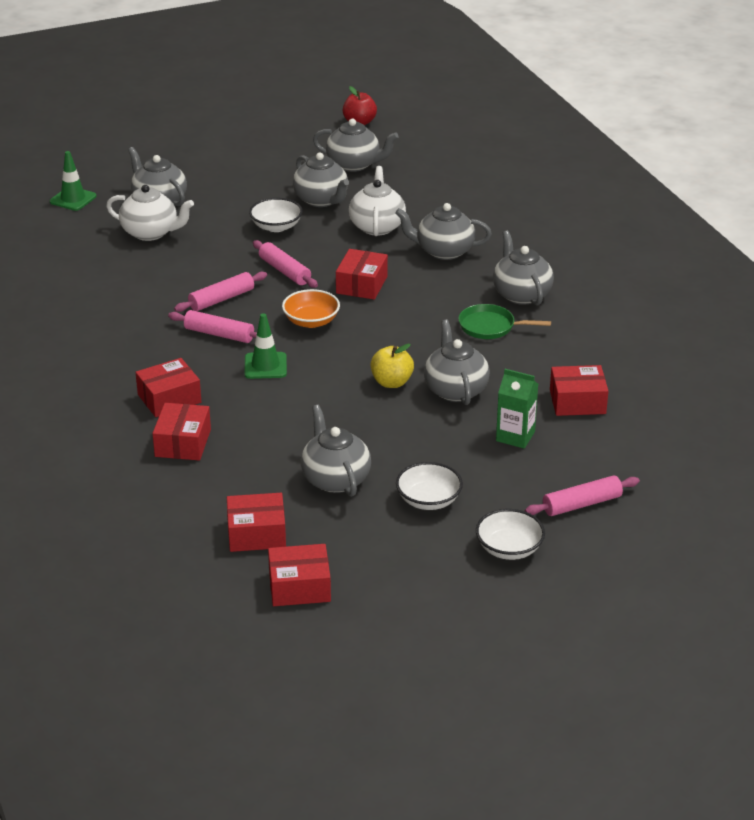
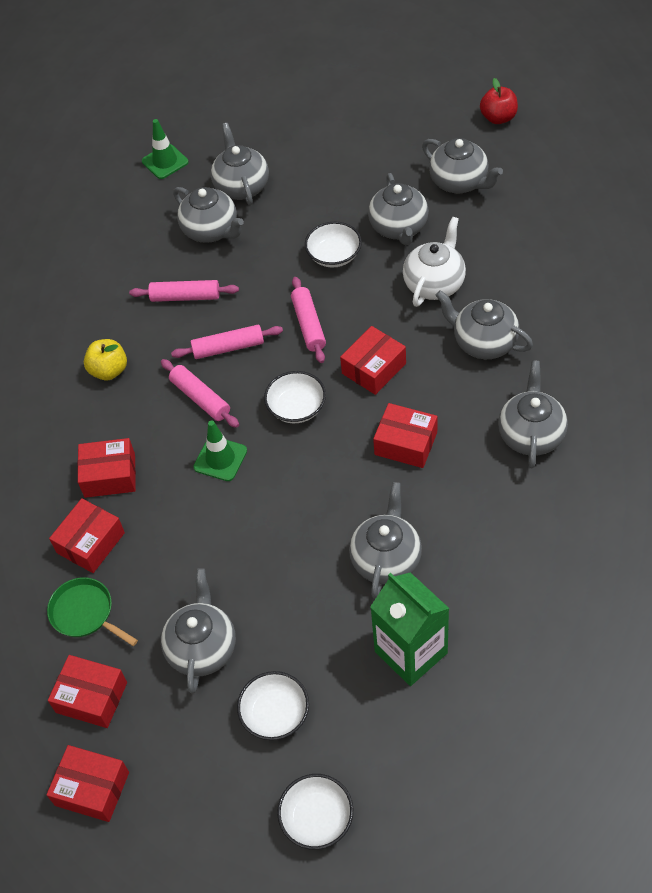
camera: 30 degrees right, 20 degrees up
white teapot [106,185,194,241] -> grey teapot [173,187,244,243]
orange bowl [282,289,340,328] -> white bowl [264,371,326,423]
yellow apple [371,343,414,388] -> yellow apple moved to [84,339,127,380]
green pan [458,304,551,339] -> green pan moved to [47,577,138,646]
green carton [496,369,538,449] -> green carton [370,572,450,686], size x1.54
pink rolling pin [525,476,640,516] -> pink rolling pin moved to [129,280,239,302]
red box [550,365,608,416] -> red box moved to [373,403,437,468]

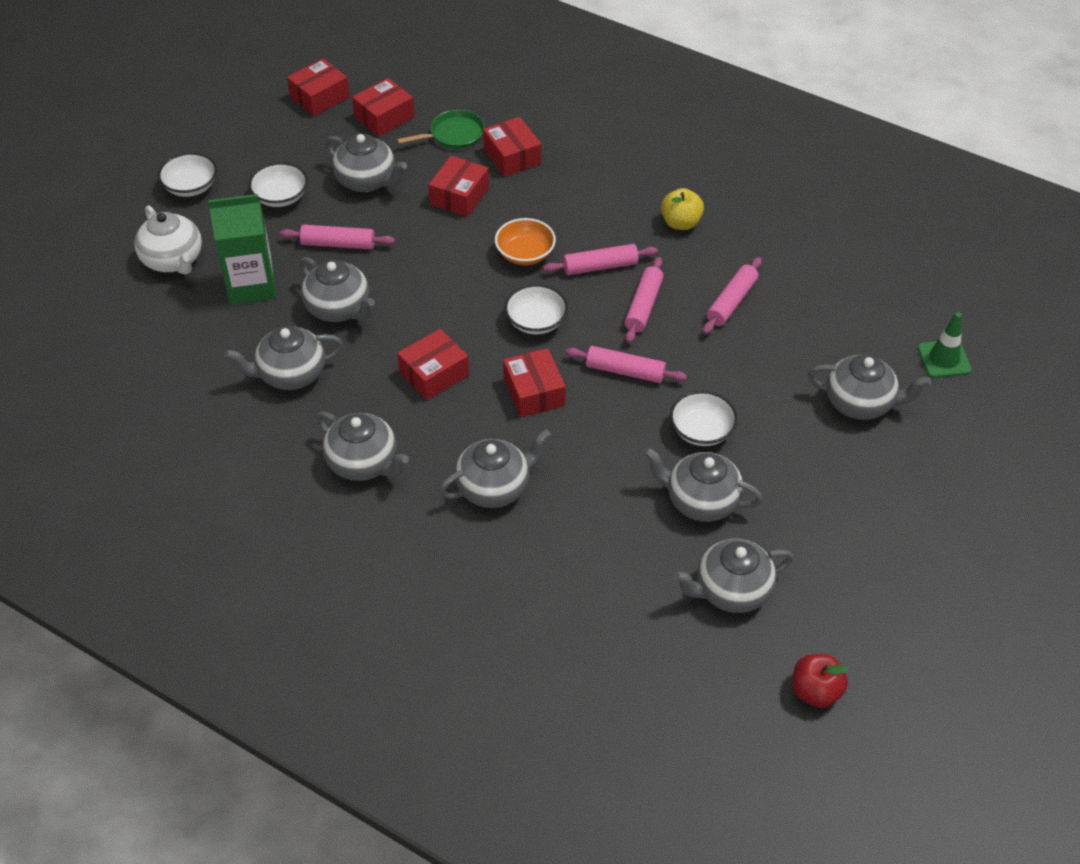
camera: 115 degrees right, 5 degrees down
red box [78,438,136,498] -> red box moved to [429,156,489,217]
grey teapot [173,187,244,243] -> grey teapot moved to [224,326,343,390]
green traffic cone [193,420,247,481] -> orange bowl [495,218,556,265]
white teapot [403,217,466,307] -> white teapot moved to [134,205,202,275]
none -> pink rolling pin [280,225,395,249]

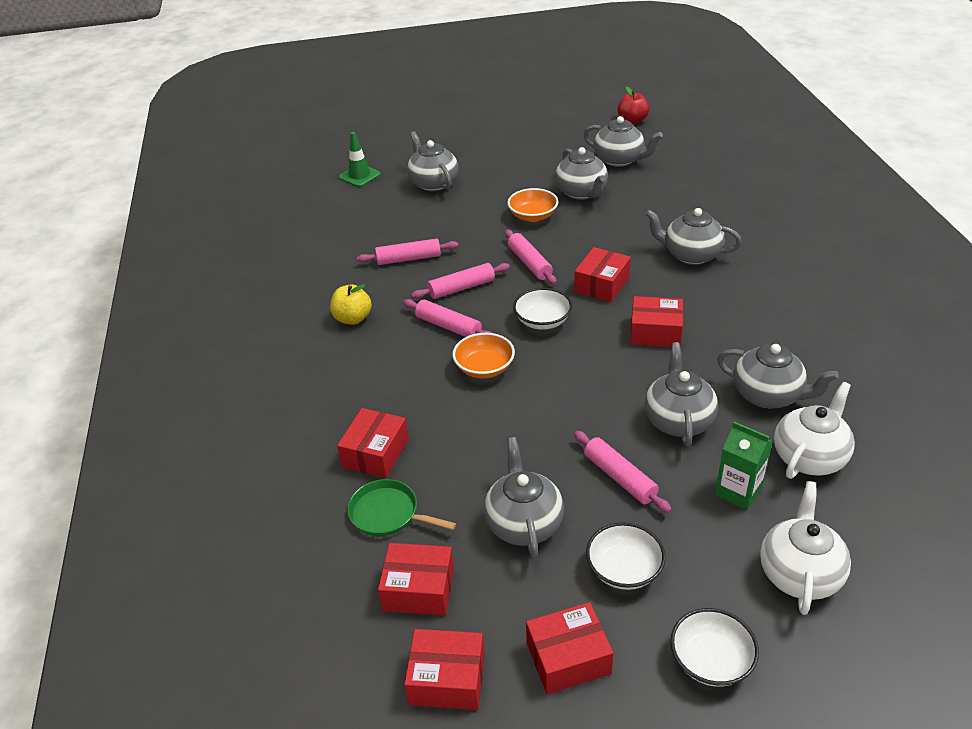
camera: 130 degrees left, 10 degrees down
green carton [208,194,277,305] -> green carton [715,422,772,510], size x0.65
grey teapot [316,412,409,481] -> none
red box [429,156,489,217] -> red box moved to [526,602,613,694]
white bowl [670,391,738,446] -> orange bowl [507,188,558,222]
none -> white teapot [774,382,855,479]

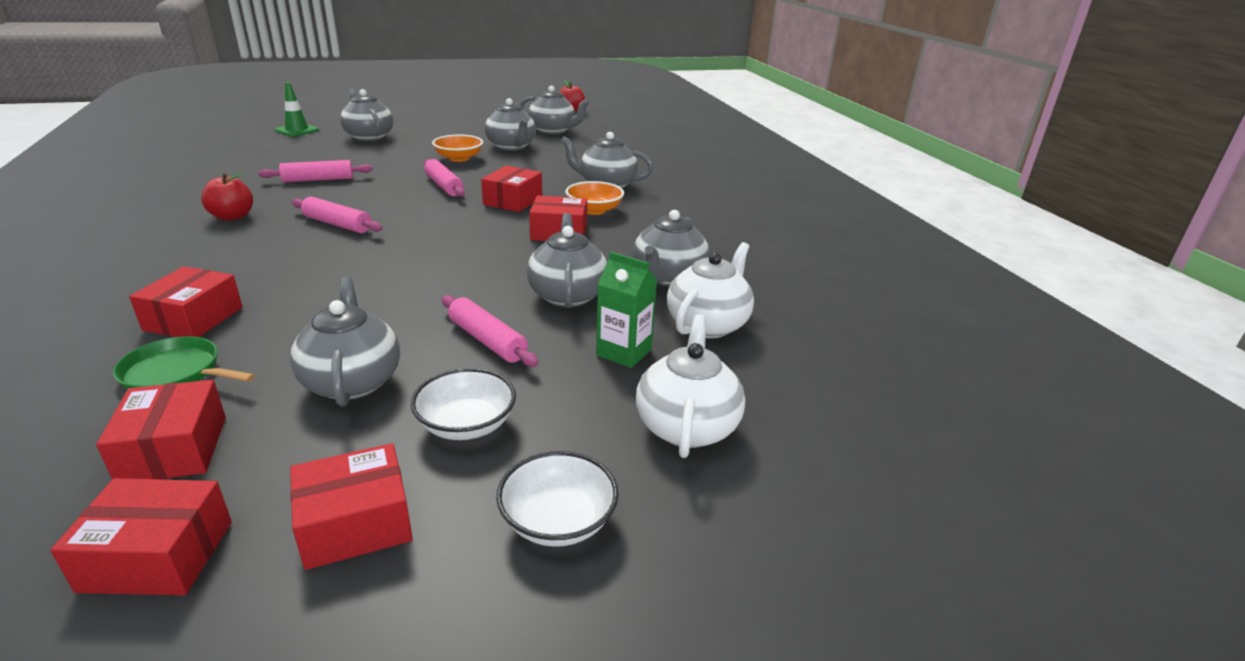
camera: 10 degrees left, 10 degrees down
yellow apple [330,284,372,325] -> red apple [201,173,253,221]
red box [378,543,454,616] -> red box turned 75 degrees clockwise [96,380,226,479]
pink rolling pin [411,263,510,299] -> none
orange bowl [453,333,515,378] -> orange bowl moved to [565,181,624,215]
white bowl [513,288,572,330] -> none
grey teapot [717,344,839,408] -> grey teapot turned 90 degrees clockwise [633,210,710,287]

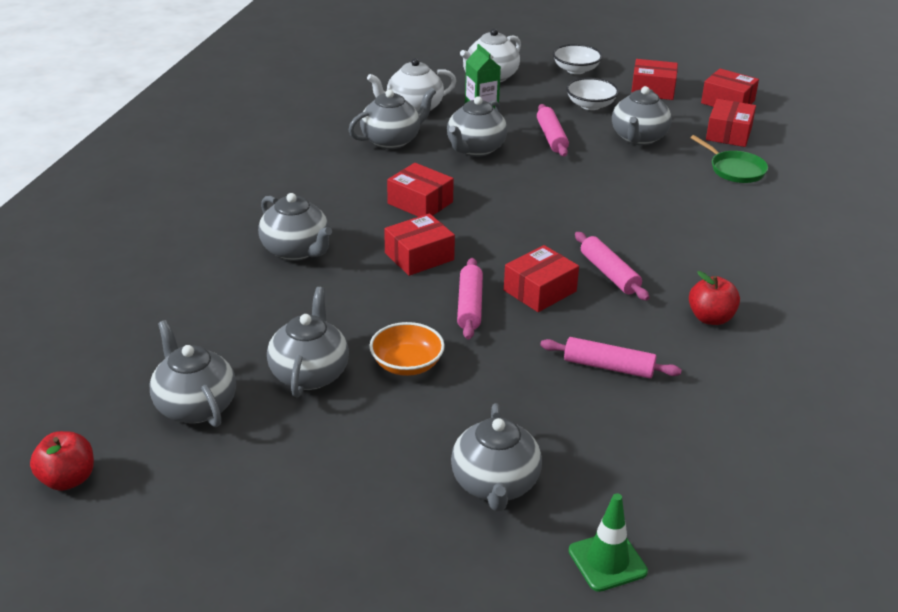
camera: 145 degrees left, 5 degrees up
red box [129,266,243,337] -> red box moved to [504,245,579,312]
orange bowl [565,181,624,215] -> none

